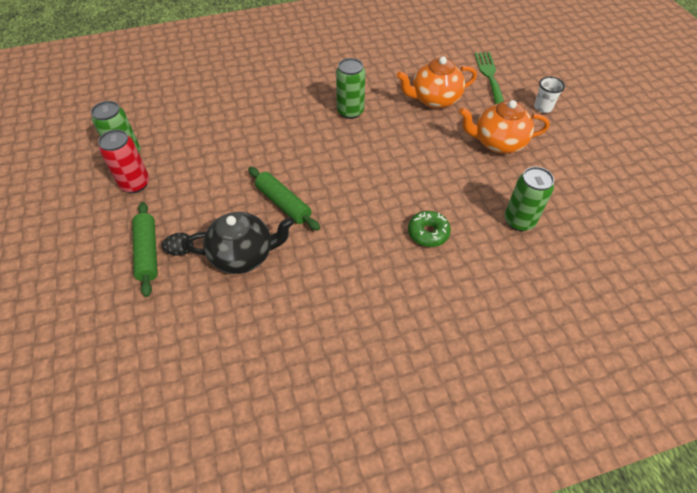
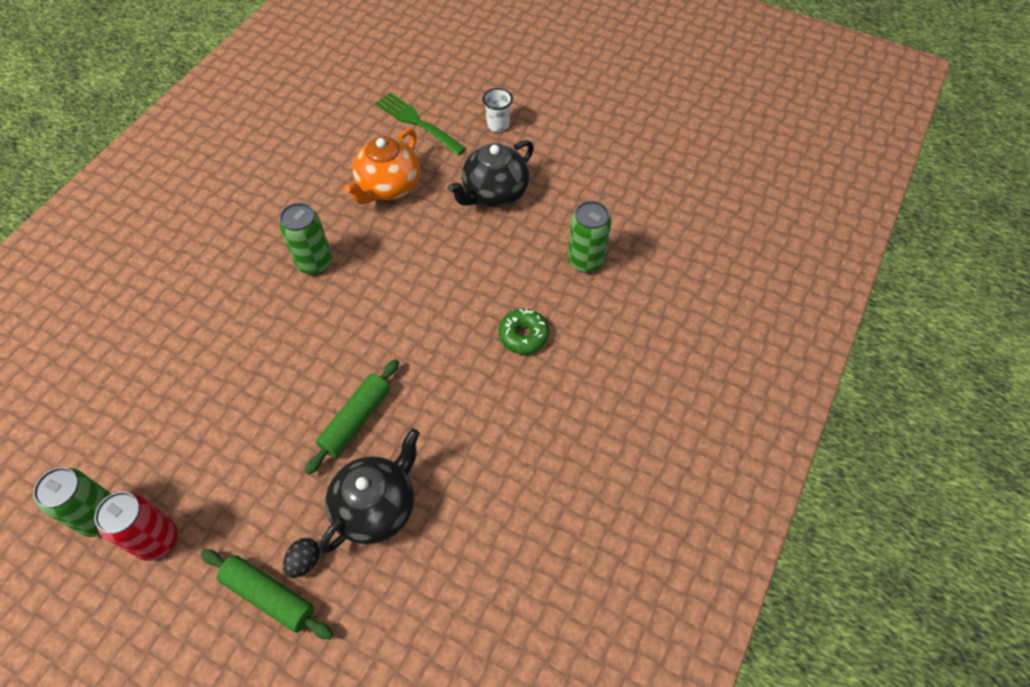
camera: 45 degrees left, 5 degrees up
green rolling pin [248,167,320,231] -> green rolling pin turned 60 degrees counterclockwise [305,359,399,475]
orange teapot [459,100,550,154] -> black teapot [447,140,534,207]

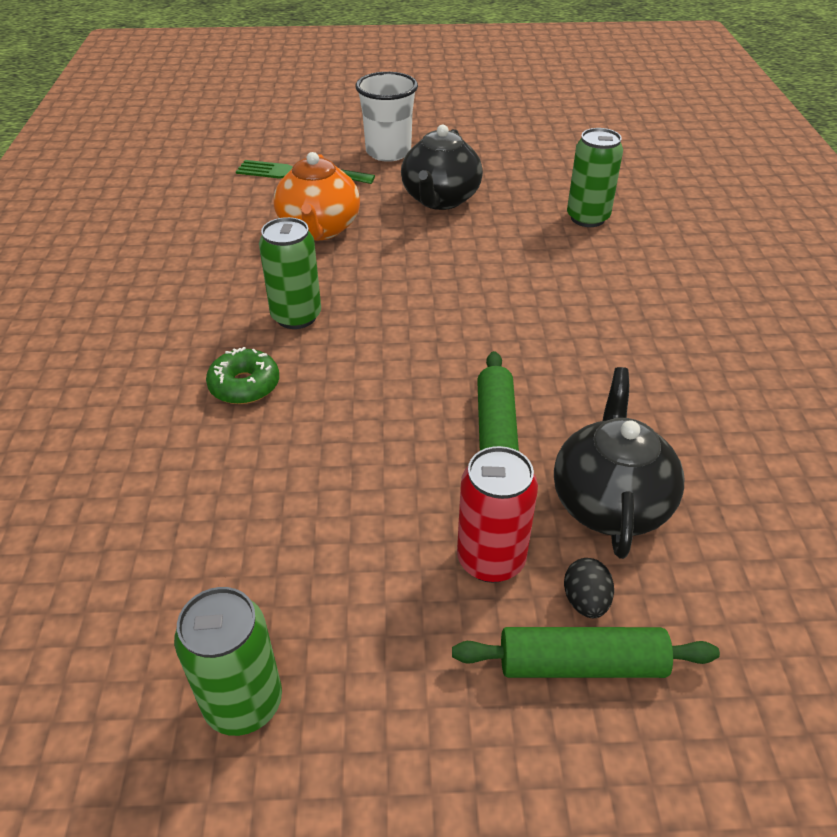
camera: 30 degrees left, 15 degrees down
red can [94,492,178,561] -> red can moved to [457,446,538,583]
white cup [482,88,513,132] -> white cup [356,72,418,162], size x1.71
green donut [499,309,549,354] -> green donut moved to [206,347,279,404]

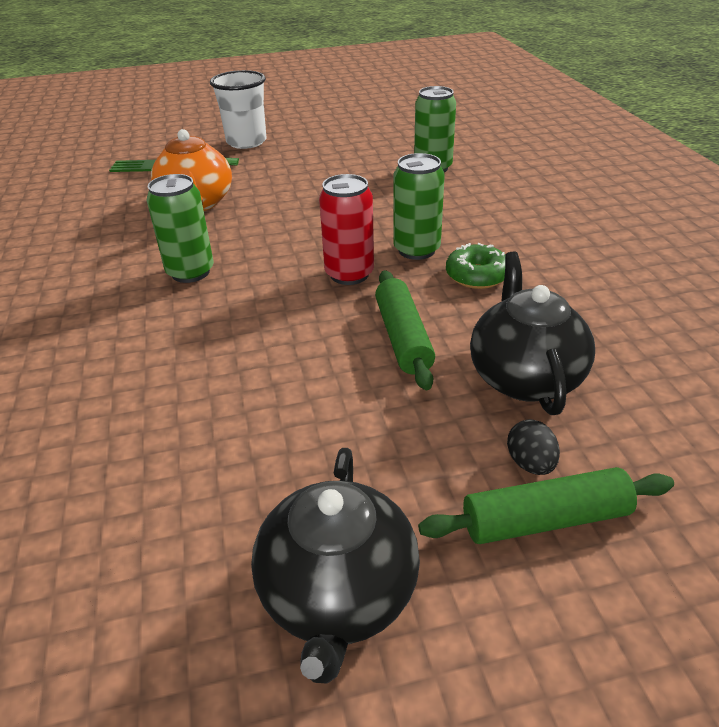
camera: 10 degrees left, 5 degrees down
green can [174,587,282,736] -> green can moved to [393,153,445,260]
green donut [206,347,279,404] -> green donut moved to [446,243,505,289]
black teapot [401,125,483,210] -> black teapot moved to [251,448,420,684]
red can [457,446,538,583] -> red can moved to [319,174,374,285]

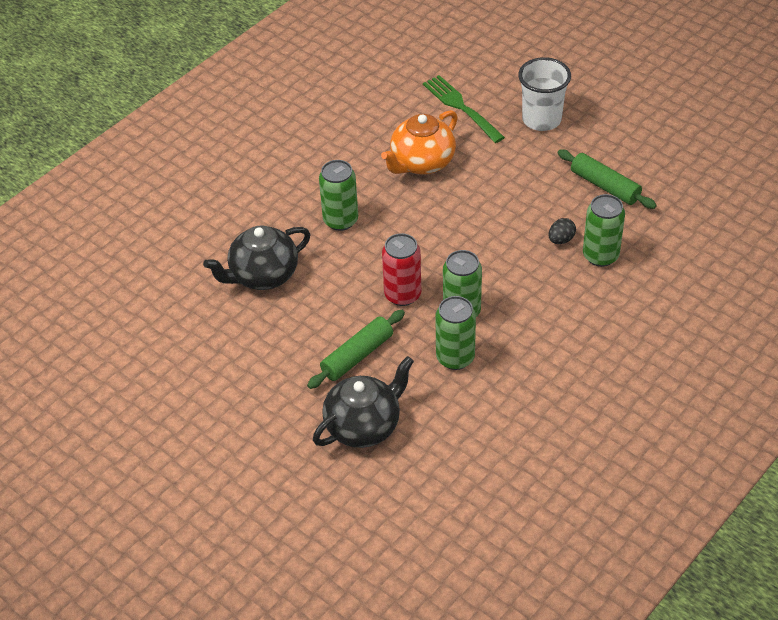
camera: 55 degrees right, 10 degrees up
black teapot [251,448,420,684] -> black teapot moved to [203,225,310,290]
green rolling pin [418,467,674,544] -> green rolling pin moved to [557,149,657,209]
green donut [446,243,505,289] -> green can [436,296,476,370]
black egg [507,419,560,475] -> black egg moved to [548,218,576,244]

